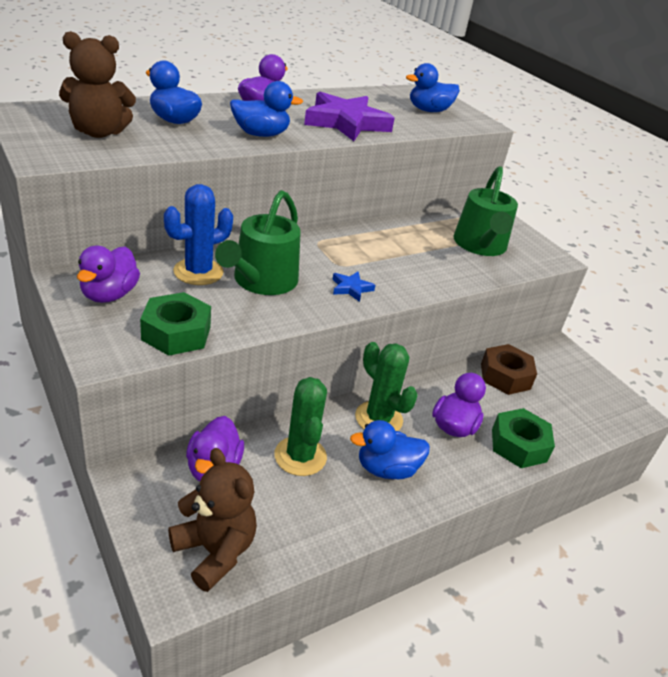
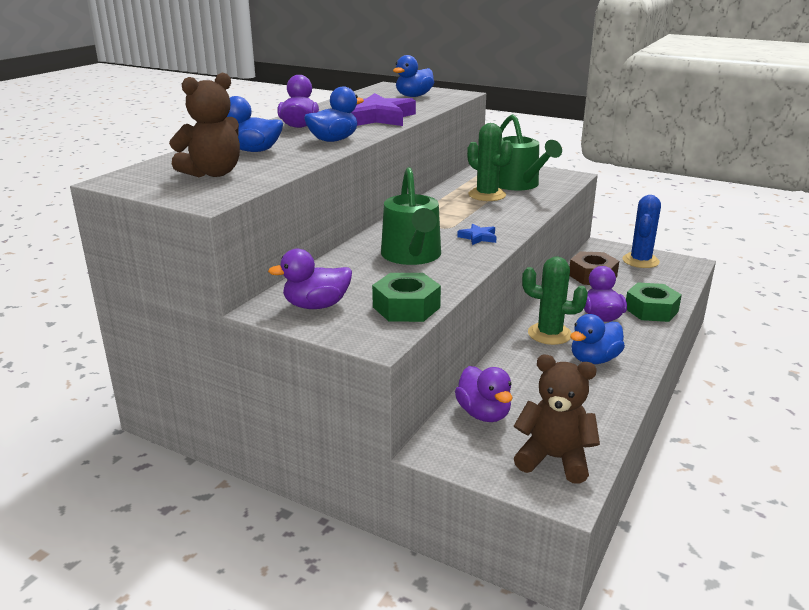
camera: 25 degrees left, 10 degrees down
purple duck [77,246,140,303] -> purple duck turned 90 degrees clockwise [268,249,352,309]
blue cactus [164,184,233,285] -> blue cactus moved to [622,195,661,268]
green cactus [274,377,327,476] -> green cactus moved to [467,123,513,201]

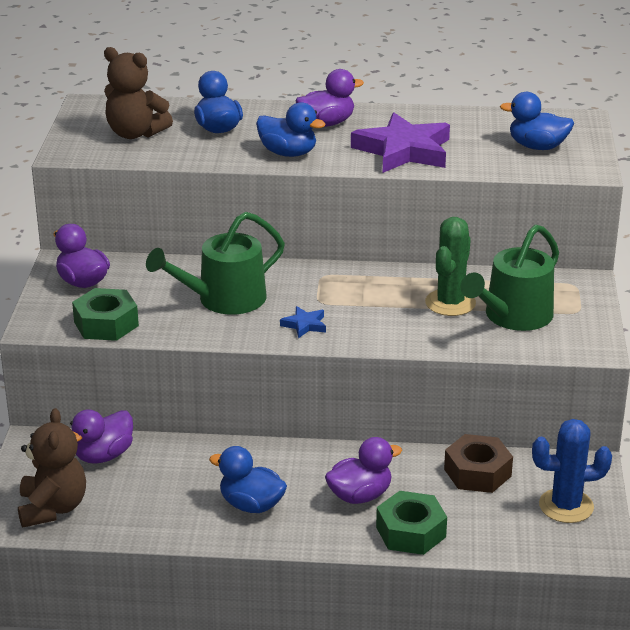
camera: 65 degrees right, 5 degrees up
green cactus [522,257,588,345] -> none

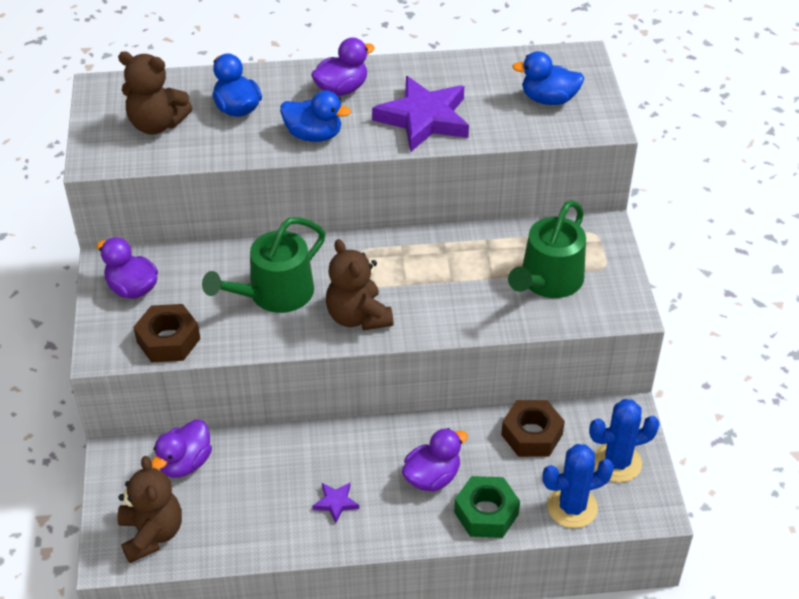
camera: 10 degrees left, 15 degrees up
green nut [72,288,139,341] -> brown nut [134,304,200,362]
blue duck [209,446,287,513] -> purple star [312,483,359,523]
blue star [280,306,326,338] -> brown teddy bear [326,239,394,331]
green cactus [425,217,476,316] -> none
none -> blue cactus [542,444,614,528]

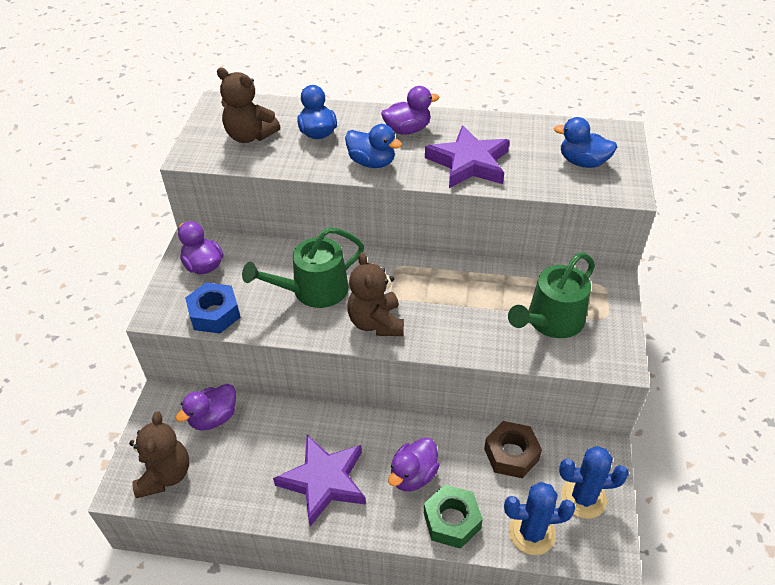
camera: 15 degrees right, 0 degrees up
brown nut [134,304,200,362] -> blue nut [185,282,241,334]
purple star [312,483,359,523] -> purple star [273,435,366,526], size x2.29
purple duck [402,428,468,492] -> purple duck turned 150 degrees clockwise [388,437,440,491]

